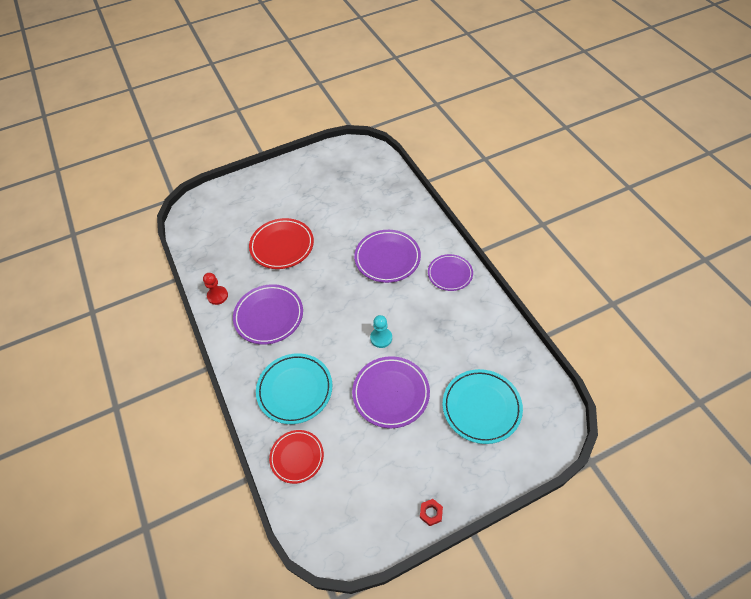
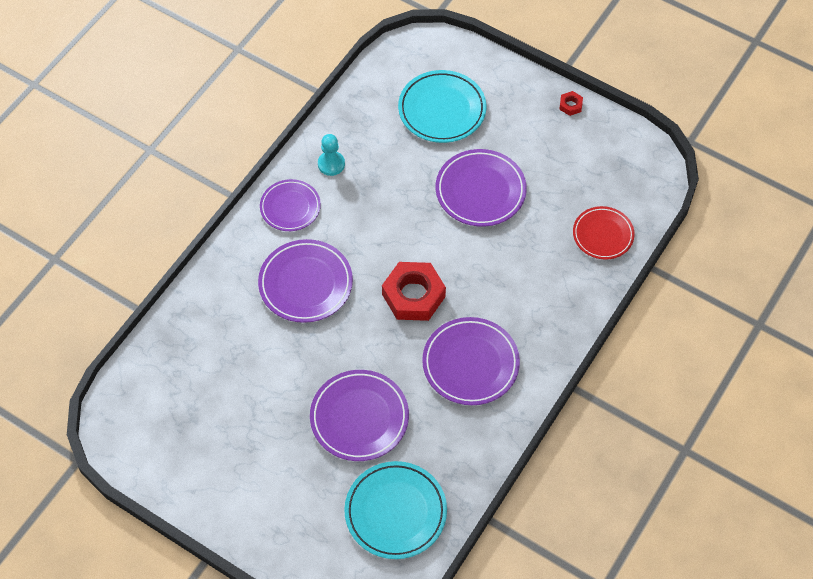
camera: 125 degrees left, 5 degrees up
red pawn [203,273,228,305] -> none
red plate [249,218,314,269] -> purple plate [310,370,409,461]
turquoise plate [256,353,332,424] -> turquoise plate moved to [344,461,447,559]
turquoise pawn [370,315,392,348] -> turquoise pawn moved to [318,134,345,176]
none -> red nut [382,262,446,321]

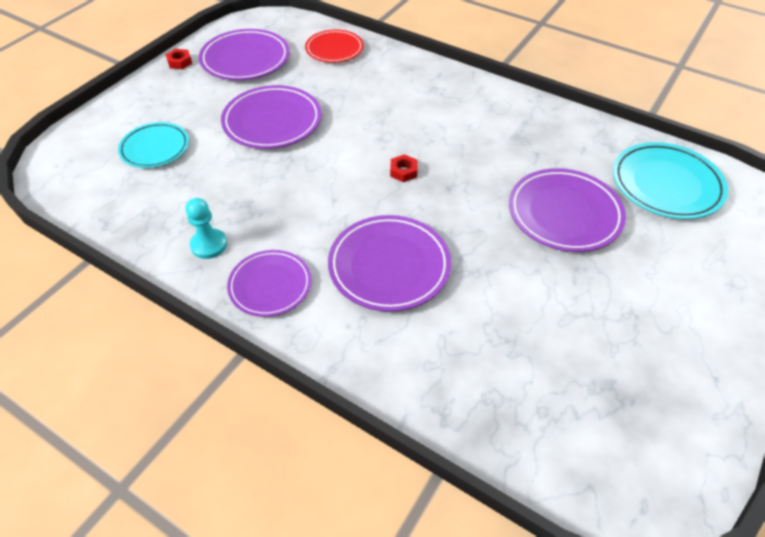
camera: 90 degrees left, 10 degrees down
red nut [382,262,446,321] -> red nut [390,154,417,182], size x0.43
turquoise plate [398,70,486,143] -> turquoise plate [118,122,189,168], size x0.66
purple plate [422,317,520,405] -> purple plate moved to [199,29,290,80]

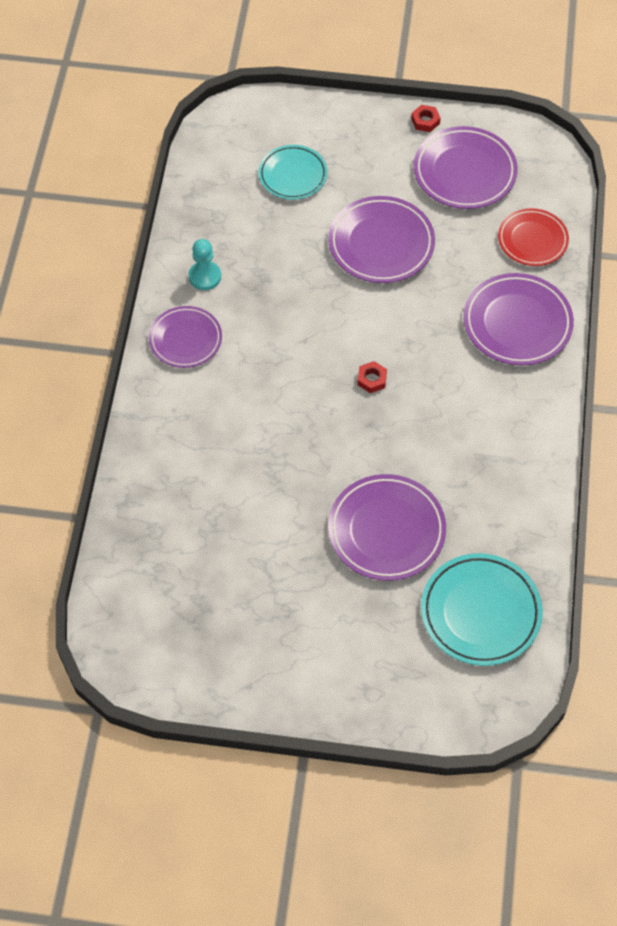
camera: 65 degrees right, 10 degrees up
purple plate [328,215,451,312] -> purple plate moved to [463,273,574,366]

